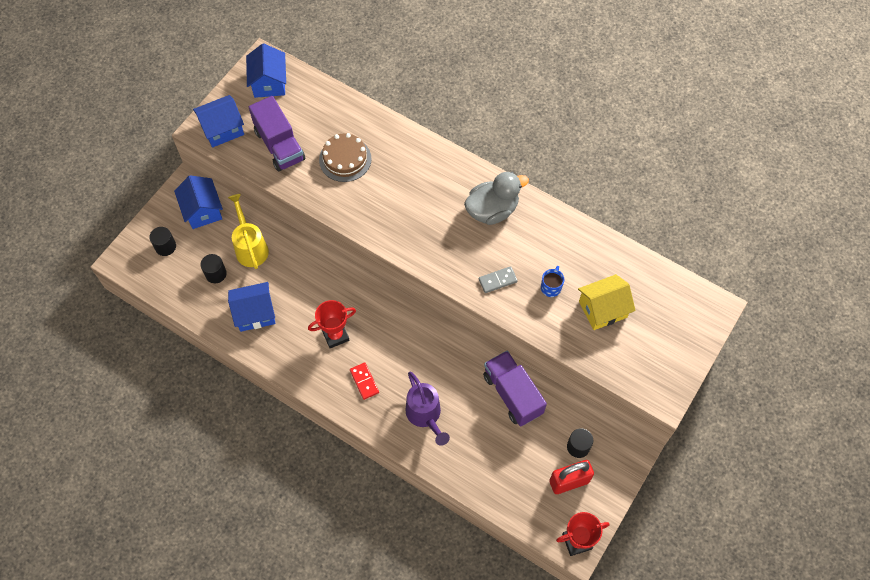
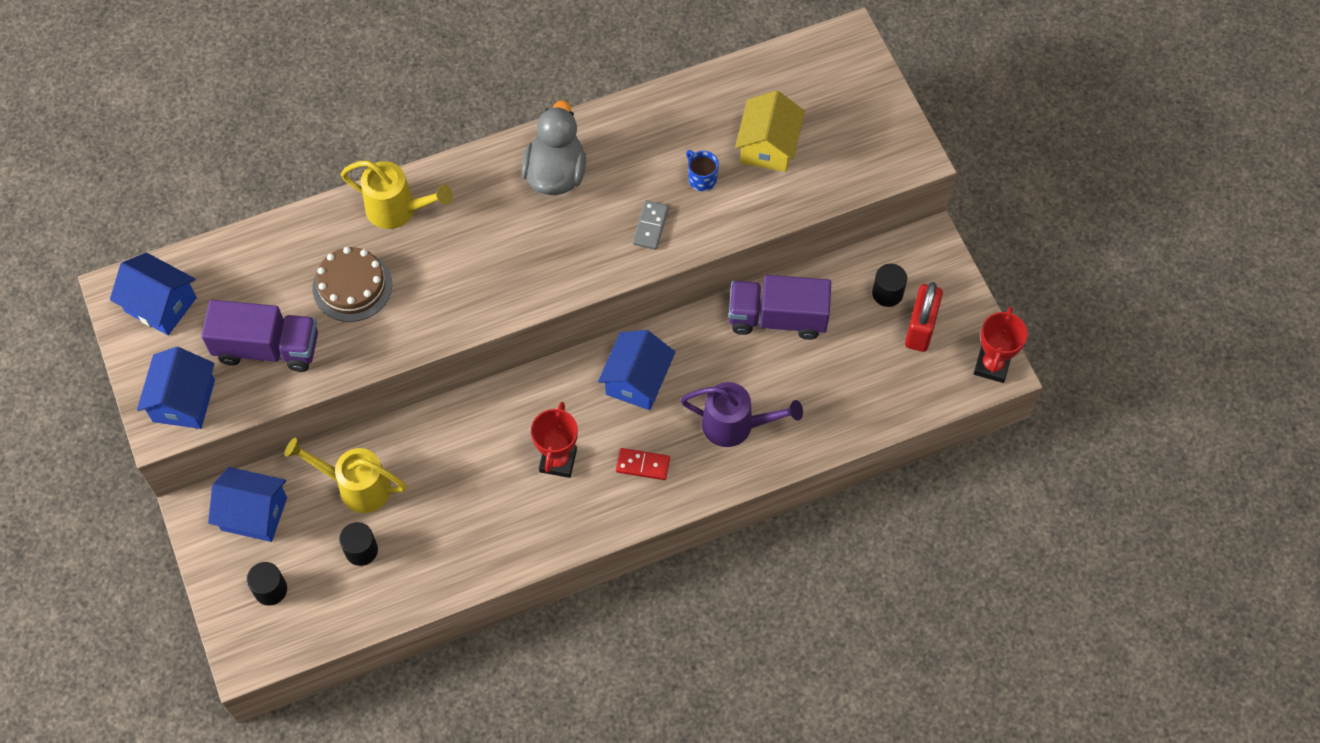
camera: 55 degrees left, 0 degrees up
blue house [228,282,276,332] -> blue house moved to [598,330,675,410]
none -> yellow watering can [341,160,453,229]

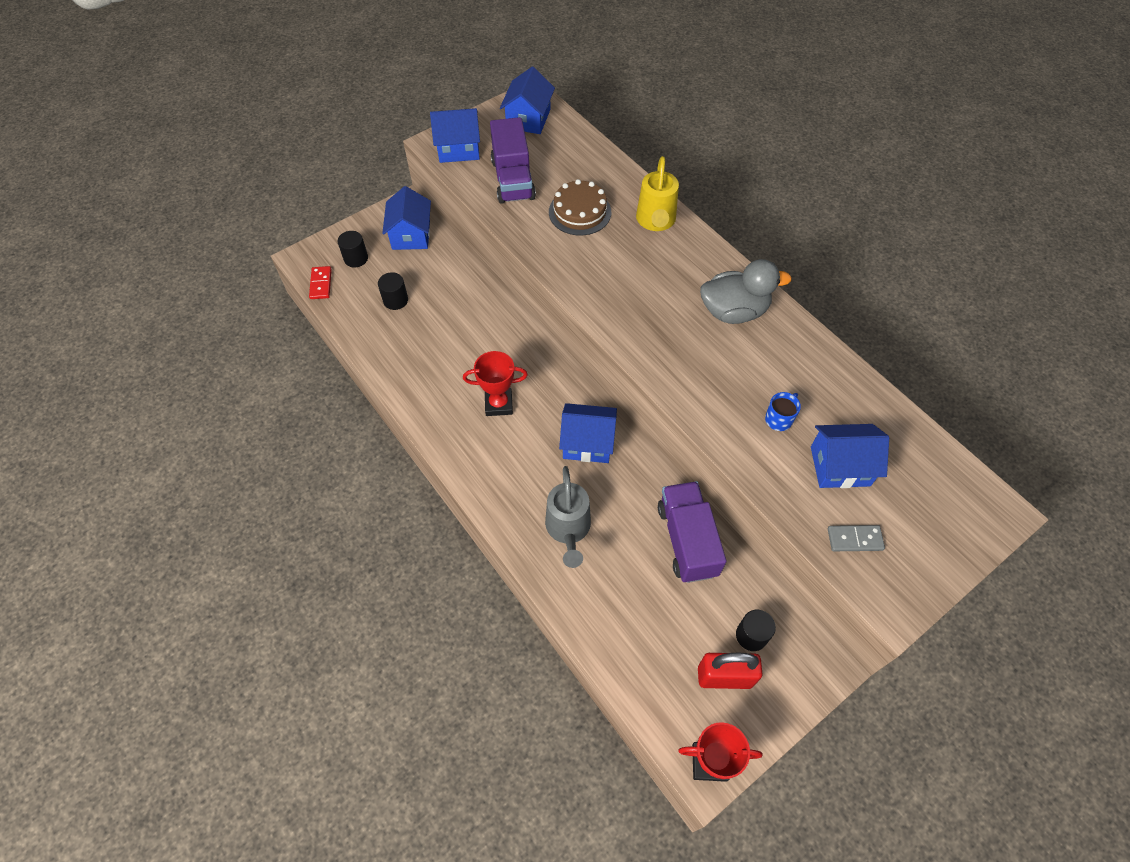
camera: 75 degrees right, 5 degrees down
yellow watering can [285,438,406,513] -> none
red domino [616,448,670,480] -> red domino moved to [309,266,332,299]
grey domino [633,200,669,250] -> grey domino moved to [828,525,885,551]
purple watering can [681,382,803,447] -> grey watering can [545,466,591,568]
yellow house [735,90,805,172] -> blue house [811,424,889,488]

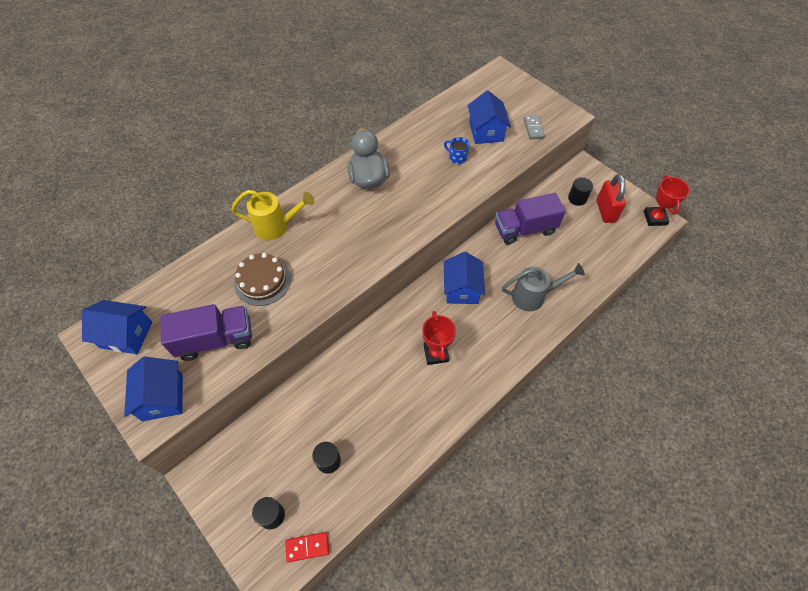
camera: 95 degrees left, 0 degrees up
blue house [382,186,431,250] -> none

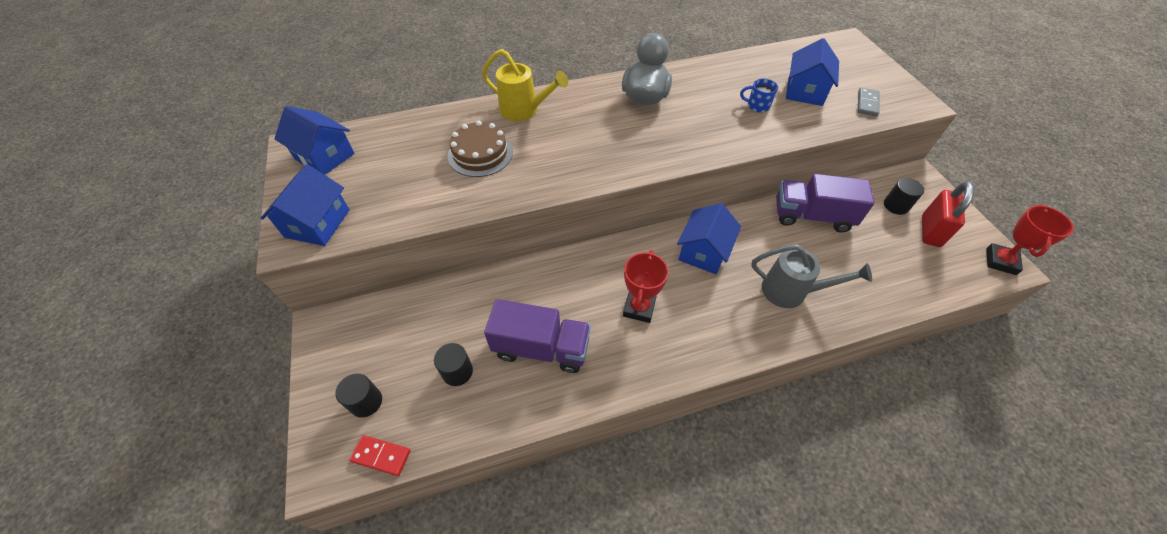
camera: 25 degrees right, 5 degrees down
purple truck [160,304,252,361] -> purple truck moved to [484,299,591,373]
blue mug [444,137,470,164] -> blue mug turned 45 degrees counterclockwise [740,79,778,113]

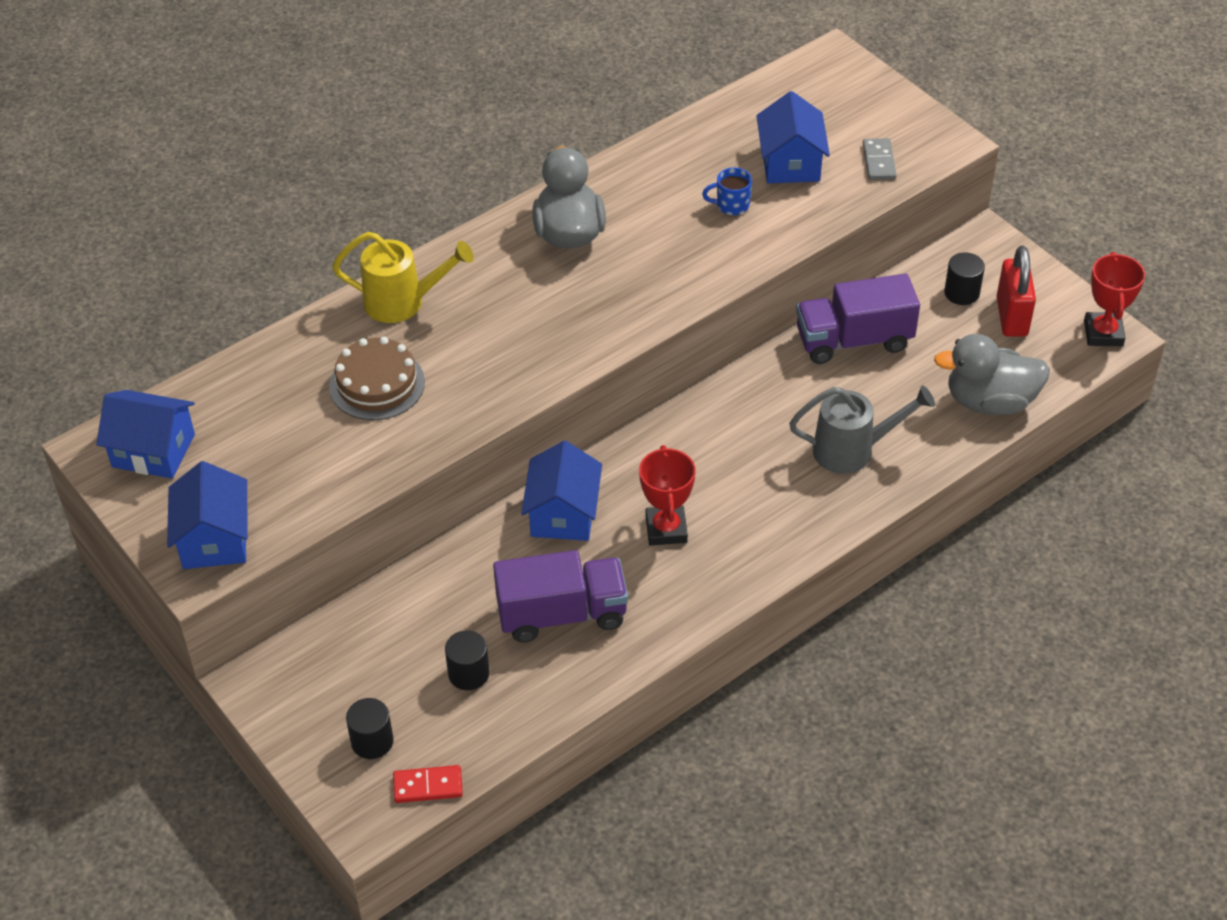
camera: 20 degrees left, 5 degrees down
blue house [677,203,741,274] -> blue house moved to [521,441,602,541]
none -> grey duck [934,334,1050,415]

